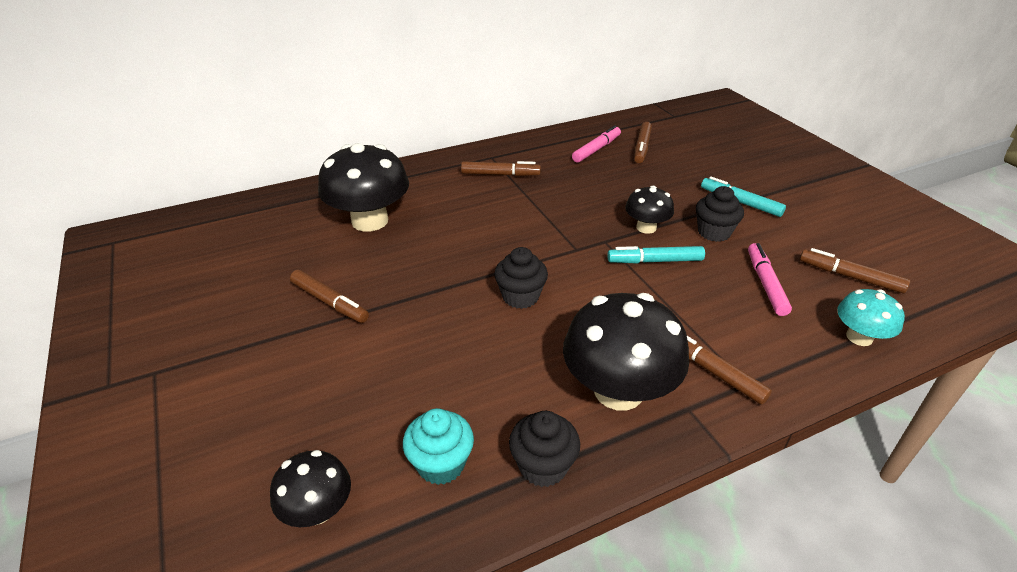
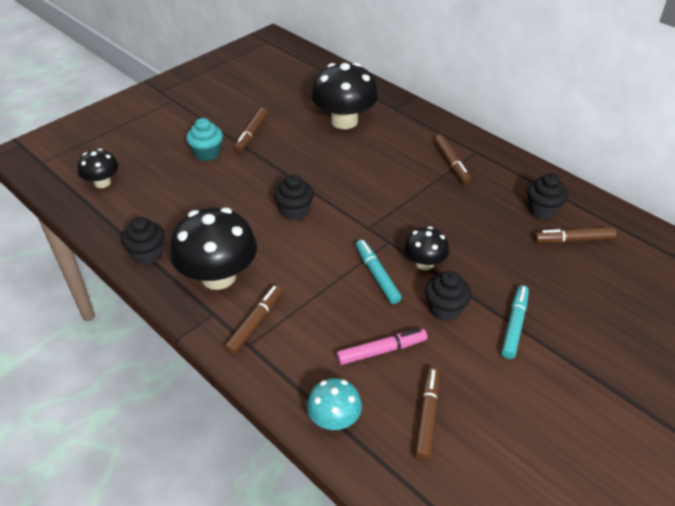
camera: 70 degrees right, 5 degrees up
turquoise cupcake [403,408,474,485] -> turquoise cupcake moved to [186,118,223,161]
pink marker [572,125,621,163] -> black cupcake [527,173,568,219]

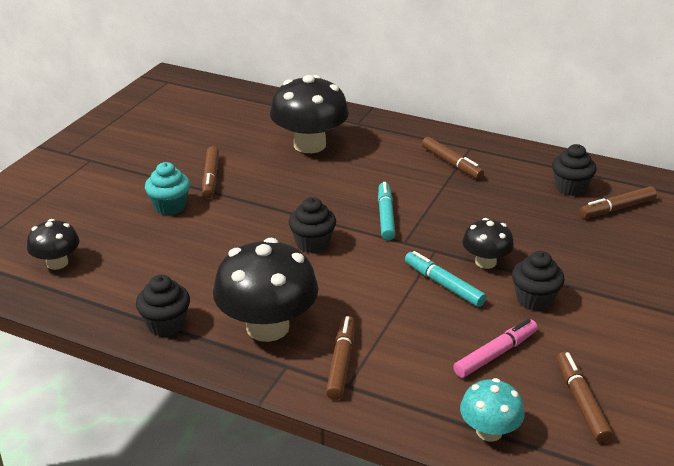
camera: 20 degrees left, 10 degrees down
turquoise marker [501,285,529,359] -> turquoise marker moved to [378,182,395,241]

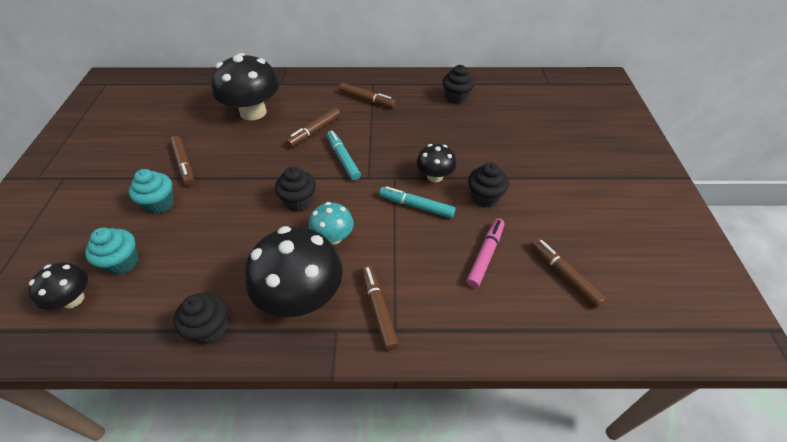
camera: 25 degrees left, 15 degrees up
turquoise mushroom [460,378,525,441] -> turquoise mushroom moved to [309,202,354,245]
brown marker [580,187,657,218] -> brown marker moved to [286,108,340,147]
none -> turquoise cupcake [85,227,139,275]

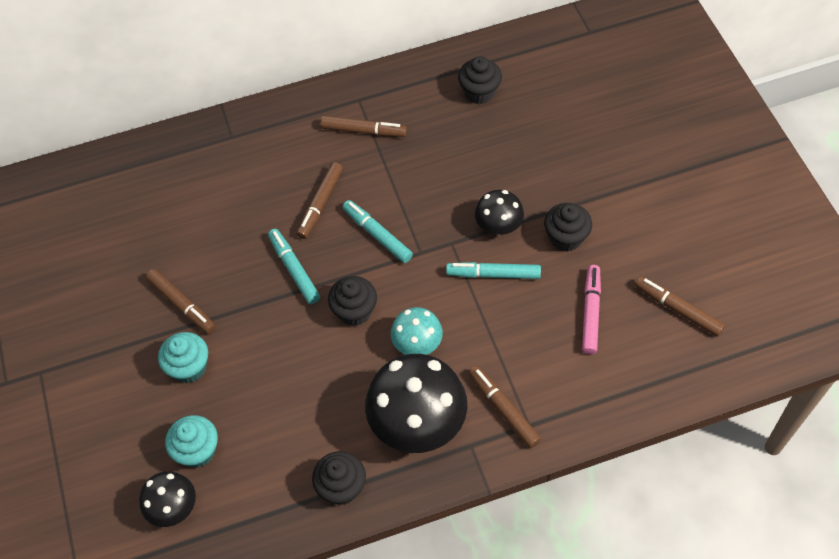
camera: 15 degrees left, 10 degrees up
black mushroom [211,53,279,120] -> none
none -> turquoise marker [268,229,320,304]

